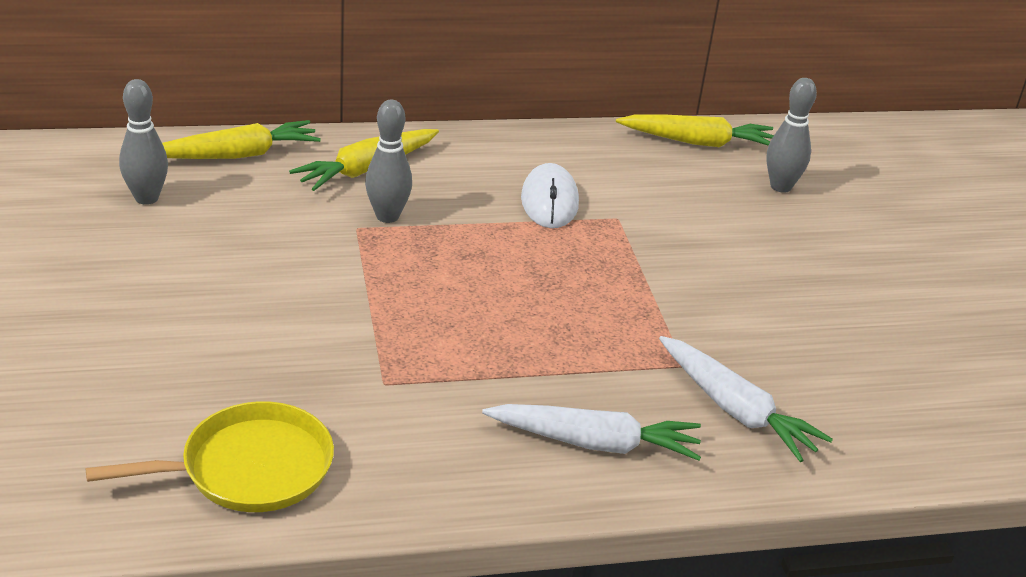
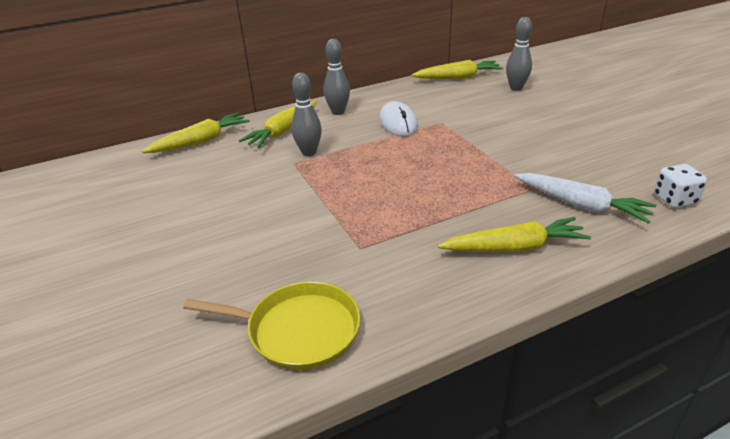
camera: 10 degrees left, 0 degrees up
yellow pan [86,401,334,512] -> yellow pan turned 45 degrees clockwise [183,282,361,370]
grey bowling pin [119,79,168,205] -> grey bowling pin moved to [324,39,350,115]
white carrot [482,404,701,461] -> yellow carrot [438,217,591,252]
none -> white dice [654,164,707,208]

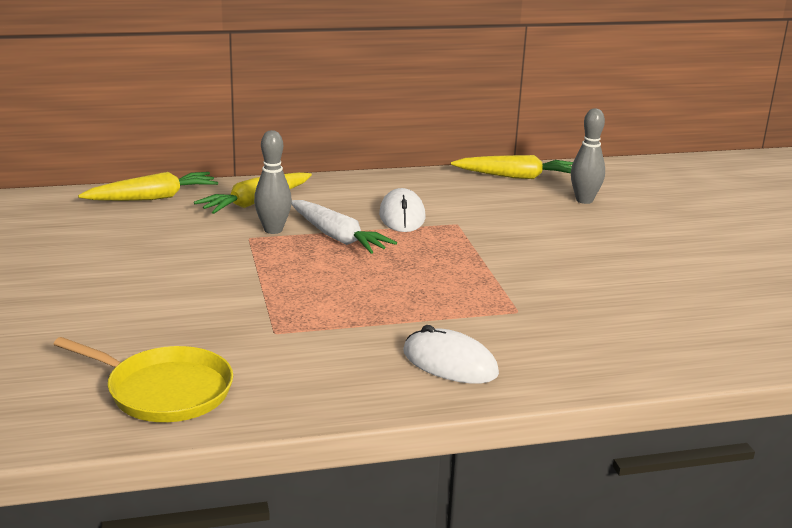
camera: 10 degrees right, 10 degrees down
grey bowling pin [324,39,350,115] -> none
yellow carrot [438,217,591,252] -> white mouse [403,325,499,384]
white carrot [514,173,656,223] -> white carrot moved to [291,200,397,254]
white dice [654,164,707,208] -> none

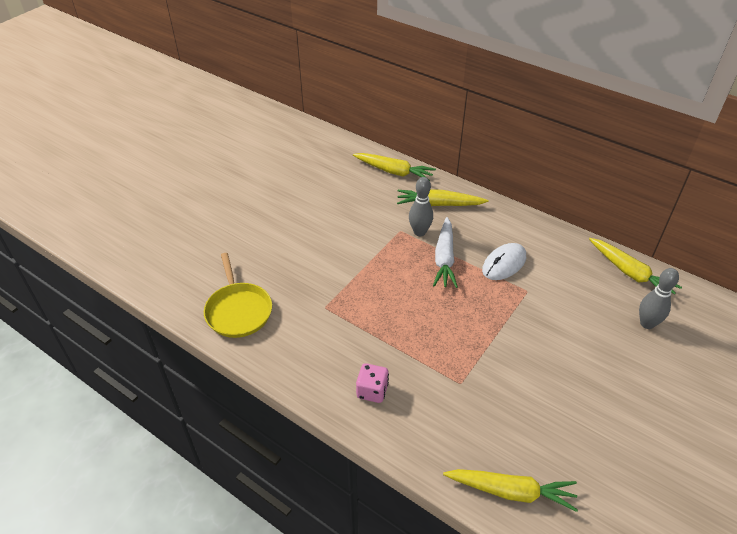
camera: 50 degrees right, 20 degrees up
white mouse [403,325,499,384] -> pink dice [356,363,389,403]
none -> yellow carrot [443,469,578,512]

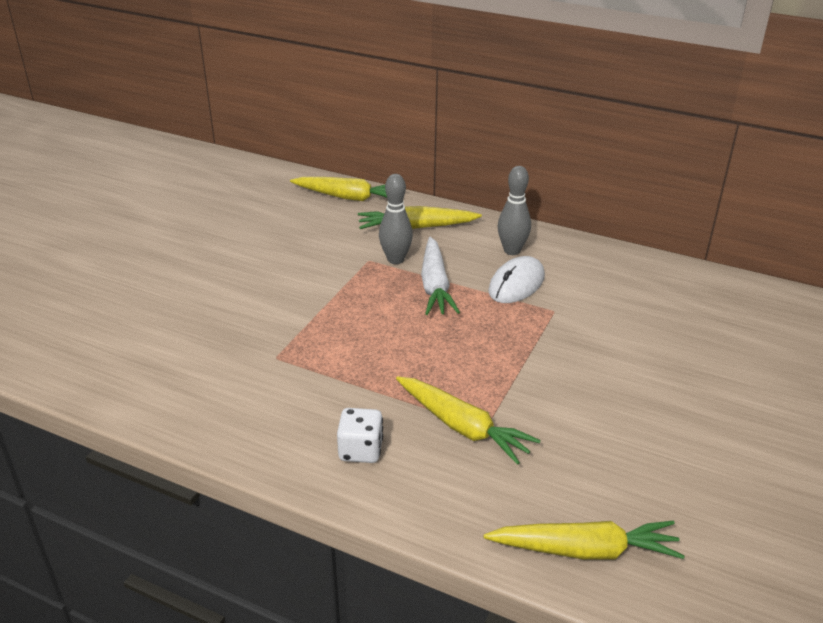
camera: 10 degrees left, 10 degrees down
yellow pan [204,253,272,338] -> none
pink dice [356,363,389,403] -> white dice [337,408,383,463]
yellow carrot [589,238,682,294] -> yellow carrot moved to [396,376,541,465]
grey bowling pin [639,268,679,329] -> grey bowling pin moved to [498,166,531,255]

